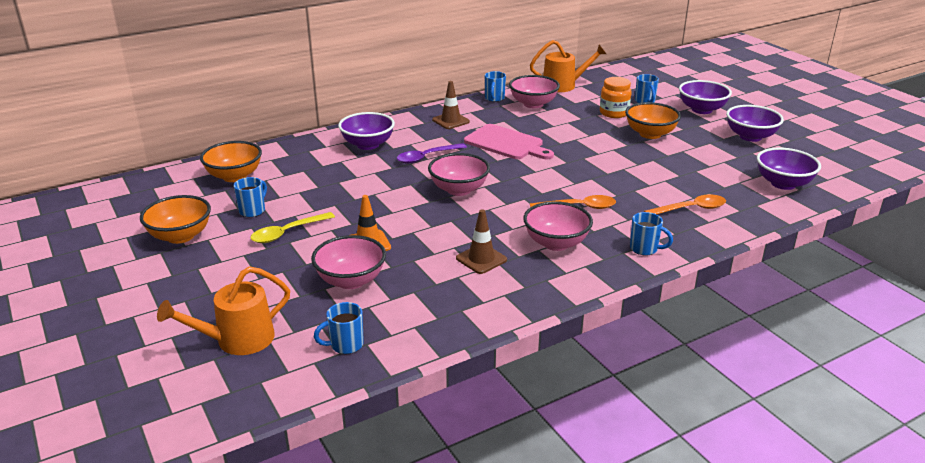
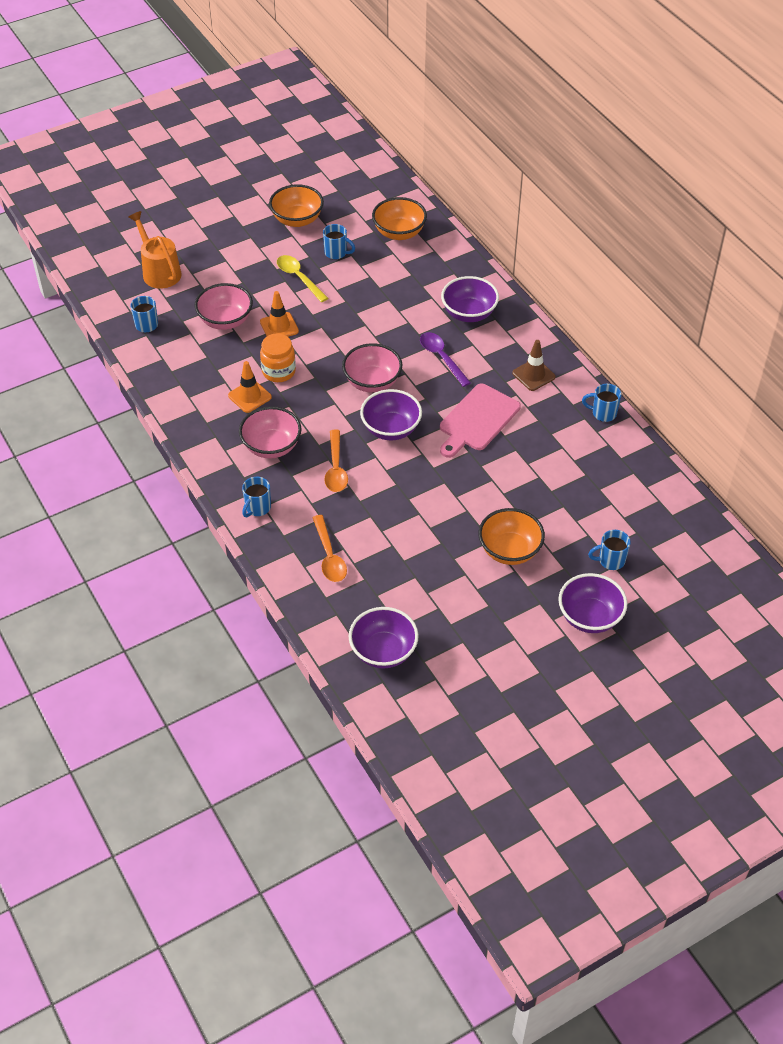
camera: 90 degrees right, 20 degrees up
brown traffic cone [456,209,507,274] -> orange traffic cone [228,361,272,413]
pink bowl [509,75,560,108] -> none
orange watering can [530,40,606,92] -> none
orange jar [600,77,632,118] -> orange jar moved to [260,334,296,382]
purple bowl [726,105,784,142] -> purple bowl moved to [360,389,422,440]

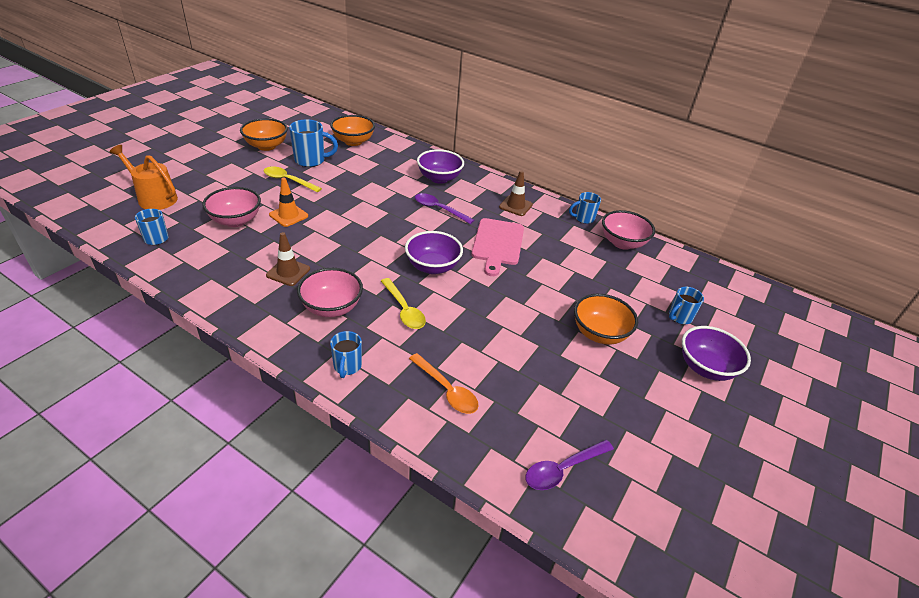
camera: 30 degrees left, 10 degrees down
orange traffic cone [228,361,272,413] -> brown traffic cone [266,232,310,286]
orange jar [260,334,296,382] -> none
blue mug [323,224,355,259] -> blue mug [289,119,338,167], size x1.59
orange spoon [324,430,348,492] -> yellow spoon [381,278,426,329]
pink bowl [342,343,402,393] -> pink bowl moved to [602,210,655,250]
purple bowl [349,607,419,669] -> purple spoon [526,440,614,490]

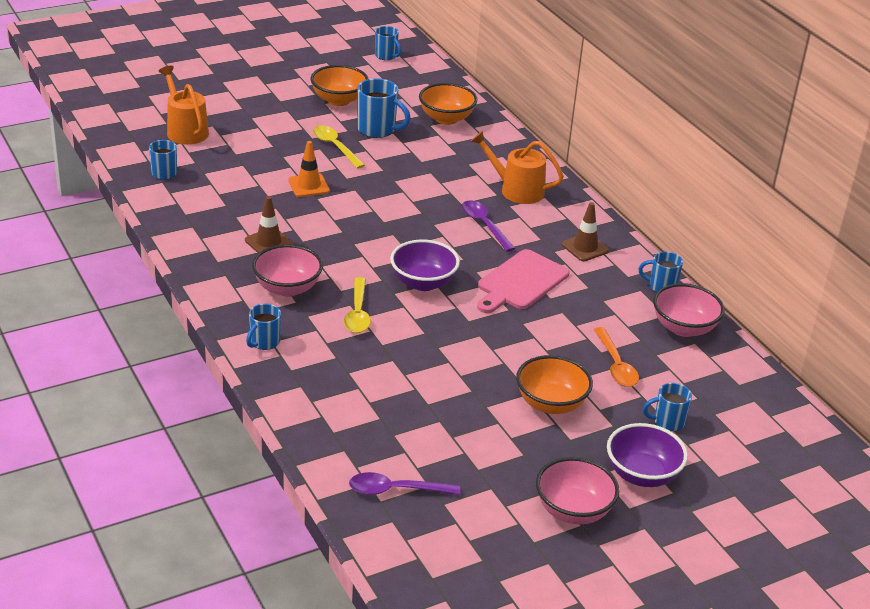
camera: 30 degrees right, 5 degrees down
pink bowl [202,187,261,227] -> pink bowl moved to [536,457,619,524]
orange spoon [409,353,479,414] -> orange spoon moved to [594,327,639,387]
purple bowl [417,149,464,184] -> orange watering can [470,131,564,204]
none -> blue mug [375,26,401,60]

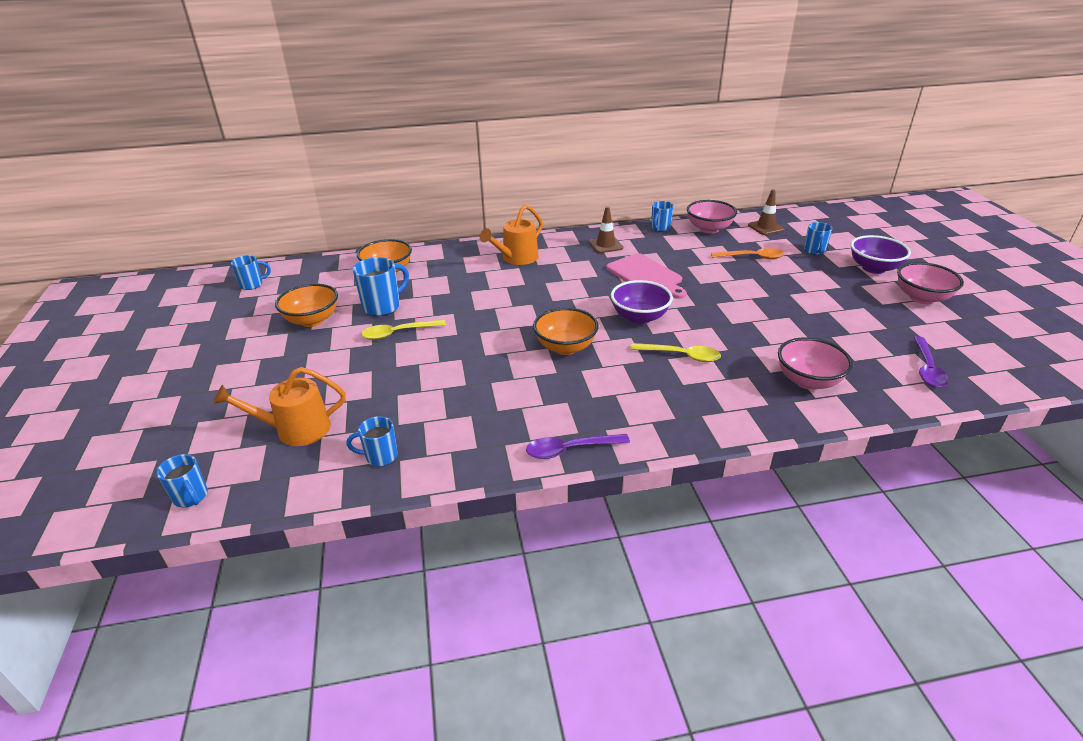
camera: 70 degrees left, 0 degrees up
brown traffic cone [245,196,293,253] -> brown traffic cone moved to [748,189,785,235]
blue mug [246,304,281,350] -> blue mug moved to [157,454,208,508]
pink bowl [252,244,323,297] -> pink bowl moved to [778,337,853,390]
orange traffic cone [288,141,330,197] -> none
purple spoon [462,200,516,252] -> purple spoon moved to [526,434,630,459]
orange bowl [516,355,593,414] -> orange bowl moved to [533,307,599,355]

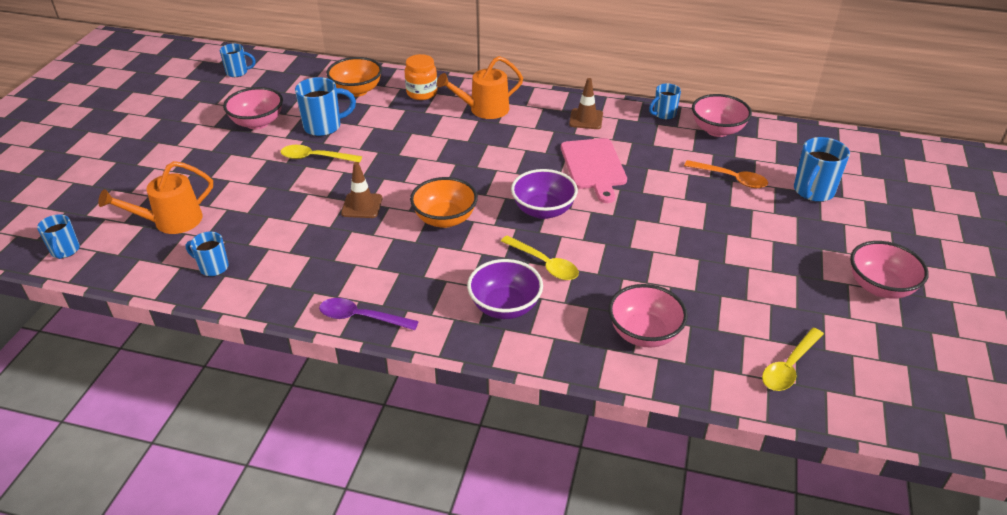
camera: 25 degrees right, 5 degrees up
orange watering can [213,367,346,446] -> orange watering can turned 45 degrees counterclockwise [98,161,213,234]
orange bowl [275,283,338,327] -> pink bowl [223,87,283,130]
brown traffic cone [748,189,785,235] -> brown traffic cone moved to [341,162,383,218]
blue mug [804,222,832,255] -> blue mug [794,137,850,202], size x1.59
purple bowl [851,235,911,274] -> purple bowl moved to [467,259,543,319]
purple spoon [913,336,949,387] -> yellow spoon [762,328,824,391]
none -> orange jar [405,54,438,100]

